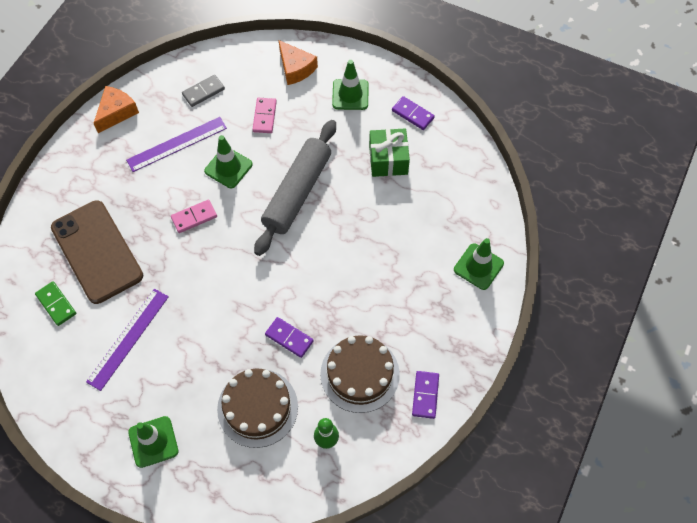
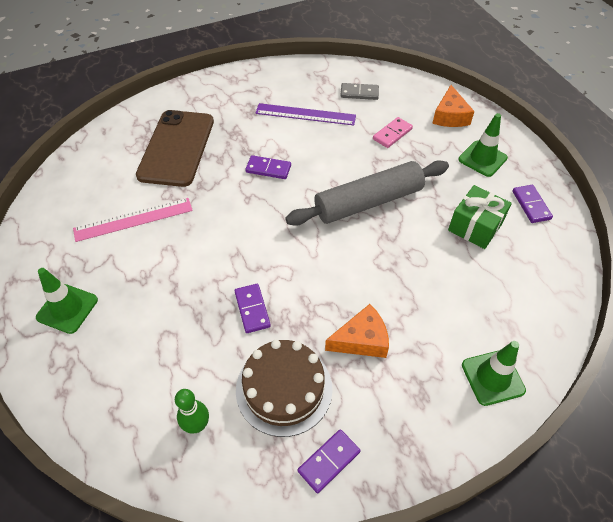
camera: 40 degrees right, 10 degrees down
green domino [35,281,76,326] -> none
purple ruler [86,289,169,391] -> pink ruler [73,198,193,242]
orange cheese [93,86,139,133] -> orange cheese moved to [325,304,389,358]
pink domino [171,199,217,233] -> purple domino [245,155,291,179]
green traffic cone [204,135,252,188] -> none
brown cake [217,369,298,448] -> none

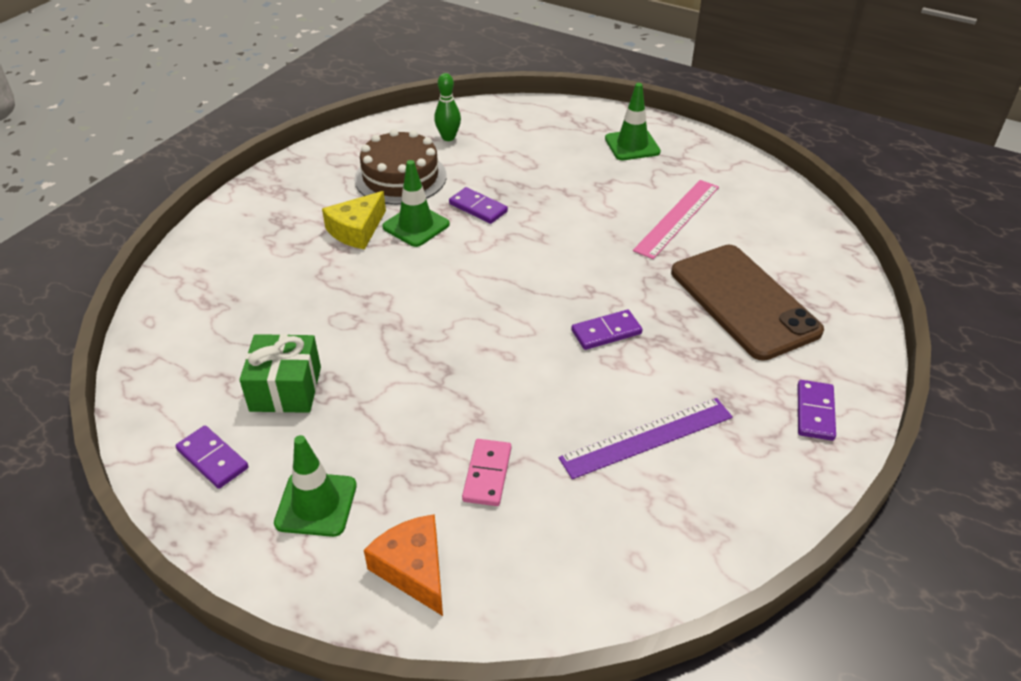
camera: 145 degrees right, 10 degrees down
grey rolling pin [285,160,449,226] -> none
purple domino [298,429,361,493] -> purple domino moved to [798,380,836,441]
orange cheese [325,304,389,358] -> yellow cheese [322,191,386,249]
grey domino [340,83,379,100] -> none
green traffic cone [462,341,526,406] -> green traffic cone moved to [382,160,450,247]

